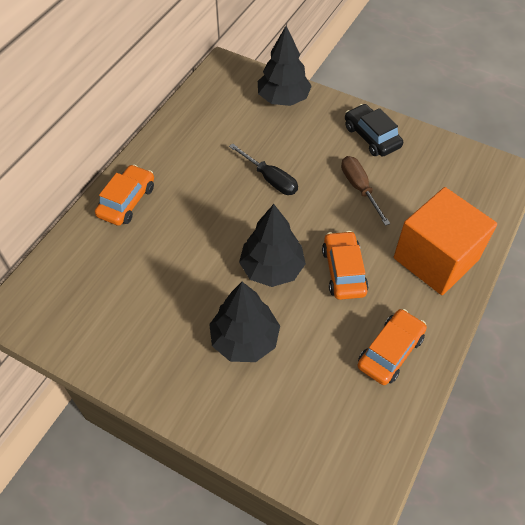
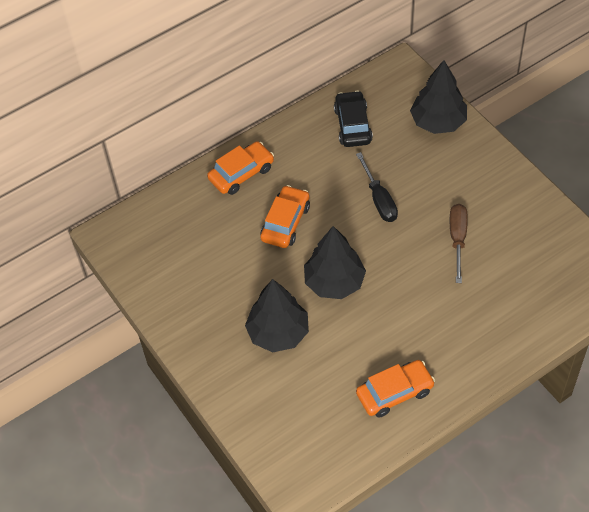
camera: 30 degrees right, 0 degrees up
orange car [322,231,369,300] -> orange car moved to [260,185,310,248]
black car [345,104,403,157] -> black car moved to [334,91,373,147]
orange cube [394,187,497,295] -> none

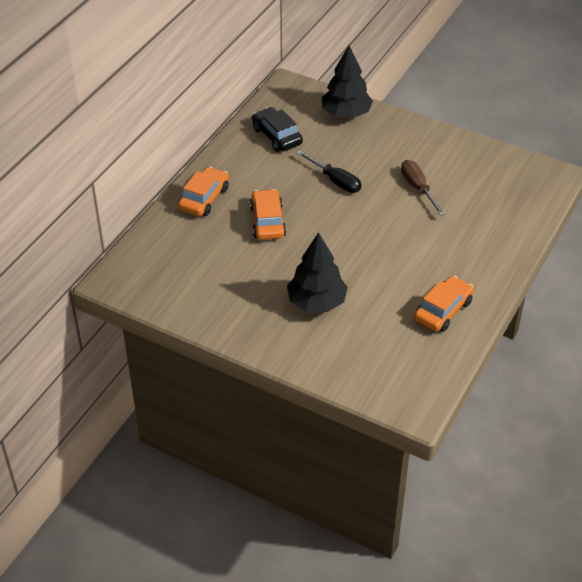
camera: 30 degrees left, 10 degrees down
black tree [304,226,366,299] -> none

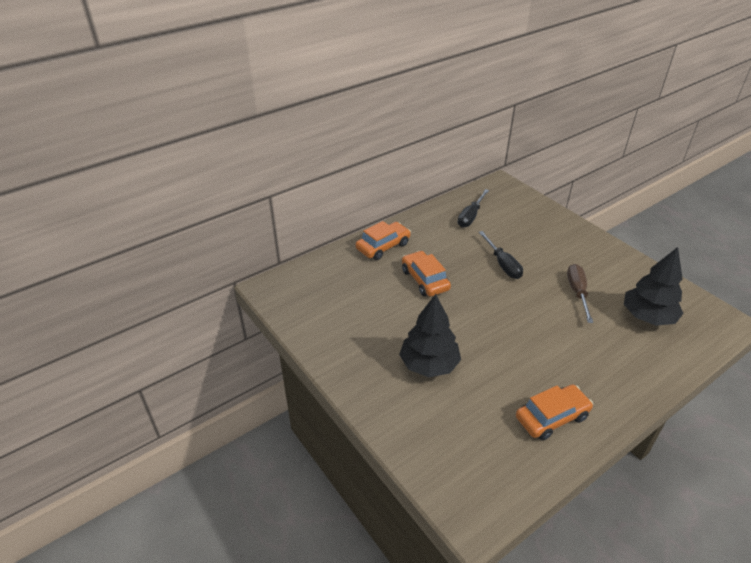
camera: 25 degrees right, 5 degrees down
orange car [250,189,286,240] -> orange car turned 45 degrees counterclockwise [402,251,451,297]
black car [252,107,303,152] -> black screwdriver [458,189,489,228]
black tree [322,45,373,118] -> black tree moved to [624,247,684,326]

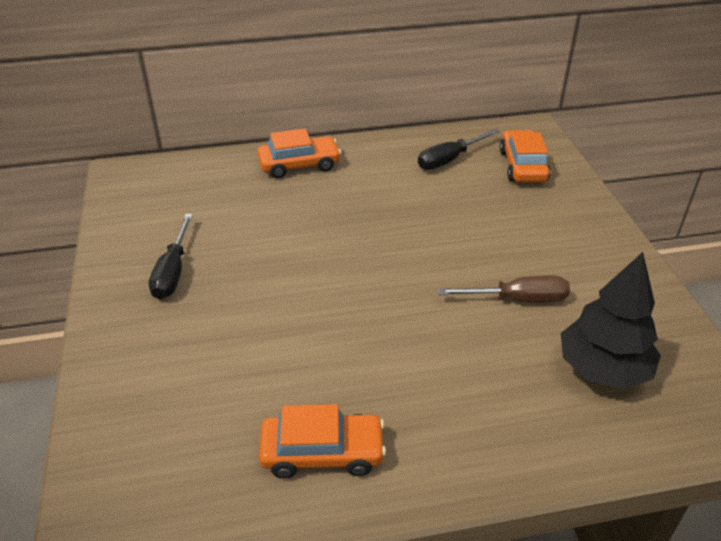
camera: 25 degrees right, 0 degrees up
black tree [399,294,461,377] -> none
orange car [402,251,451,297] -> orange car moved to [500,130,551,182]
black screwdriver [479,231,523,279] -> black screwdriver moved to [149,214,193,299]
brown screwdriver [567,264,593,323] -> brown screwdriver turned 60 degrees clockwise [438,276,570,302]

